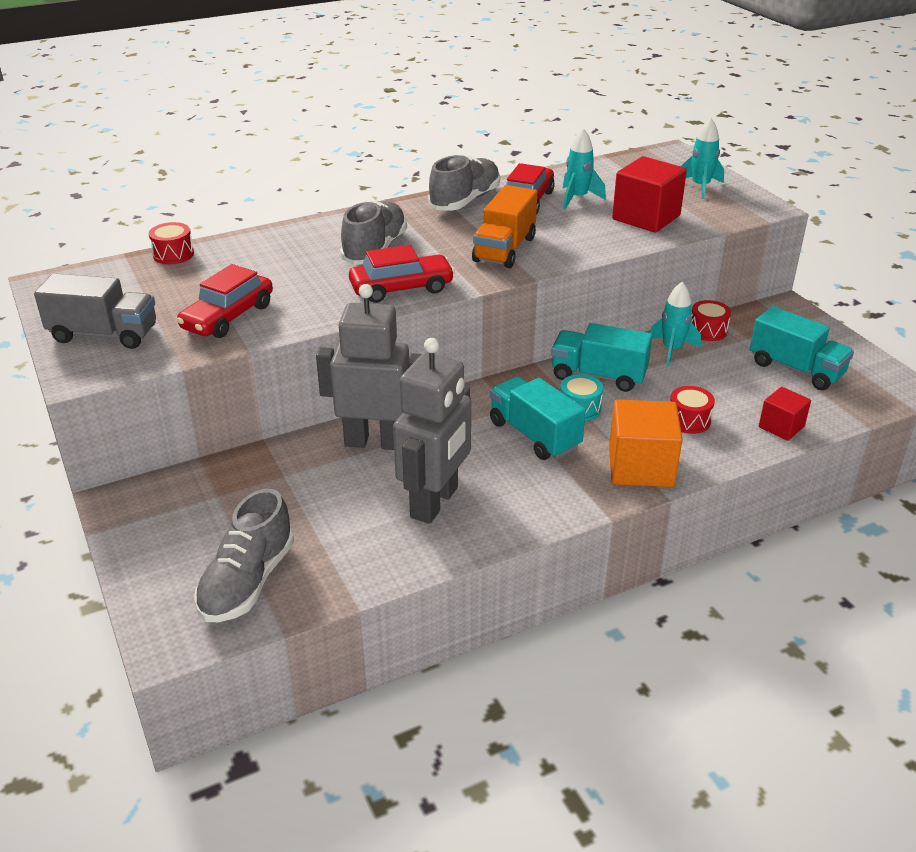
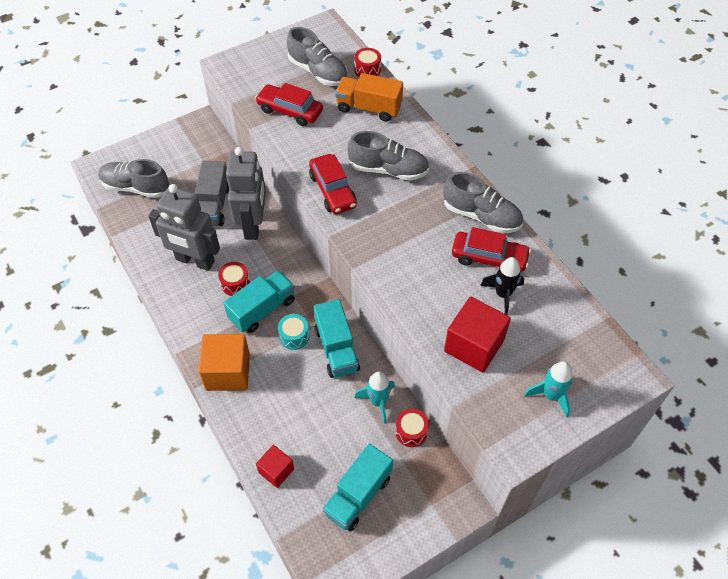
camera: 85 degrees right, 20 degrees up
grey truck [34,273,156,349] -> grey truck moved to [195,161,229,226]
orange truck [472,185,537,268] -> orange truck moved to [335,73,403,122]
turquoise truck [551,323,652,392] -> turquoise truck turned 150 degrees clockwise [314,299,360,378]
turquoise rocket [563,128,606,209] -> black rocket [480,257,524,315]
red drum [670,386,715,434] -> red drum moved to [218,262,250,296]
none -> grey shoe [287,27,348,86]

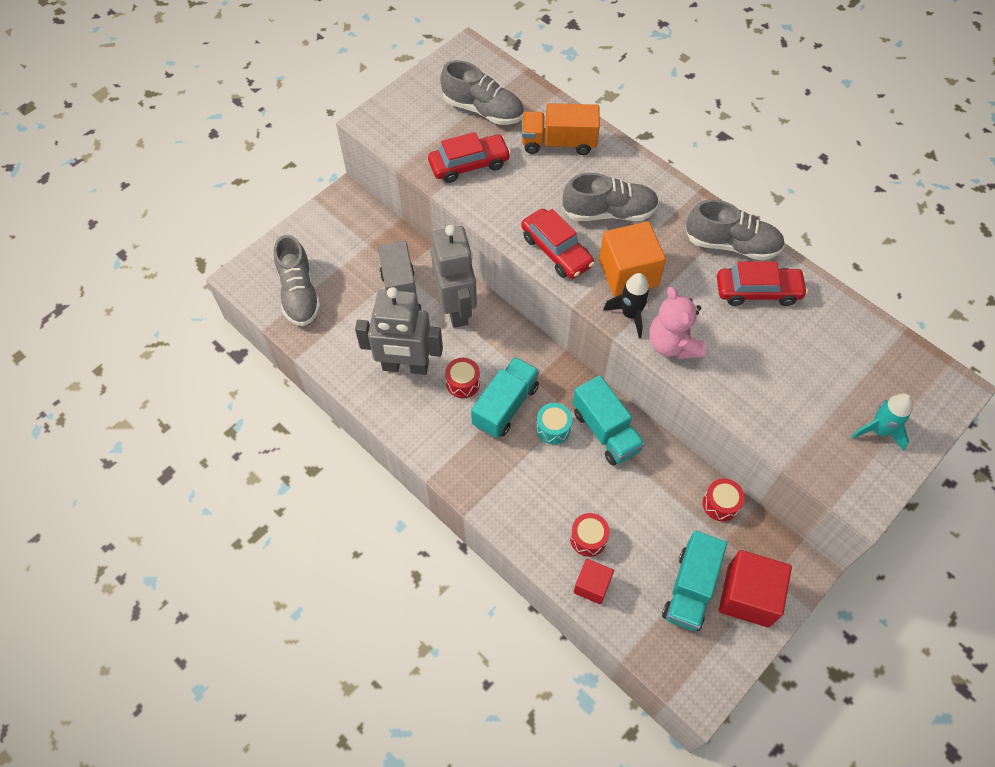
camera: 15 degrees left, 5 degrees up
grey shoe [98,159,169,198] -> grey shoe turned 105 degrees counterclockwise [274,235,321,326]
orange cube [198,334,250,391] -> orange cube moved to [599,221,666,297]
red car [255,83,323,126] -> red car turned 150 degrees clockwise [428,132,511,183]
red drum [354,48,381,77] -> red drum moved to [570,513,610,557]
turquoise rocket [355,372,395,424] -> none
red cube [444,297,511,372] -> red cube moved to [719,550,792,628]
black rocket [480,257,524,315] -> black rocket moved to [603,273,650,338]
none -> pink teddy bear [649,287,706,359]

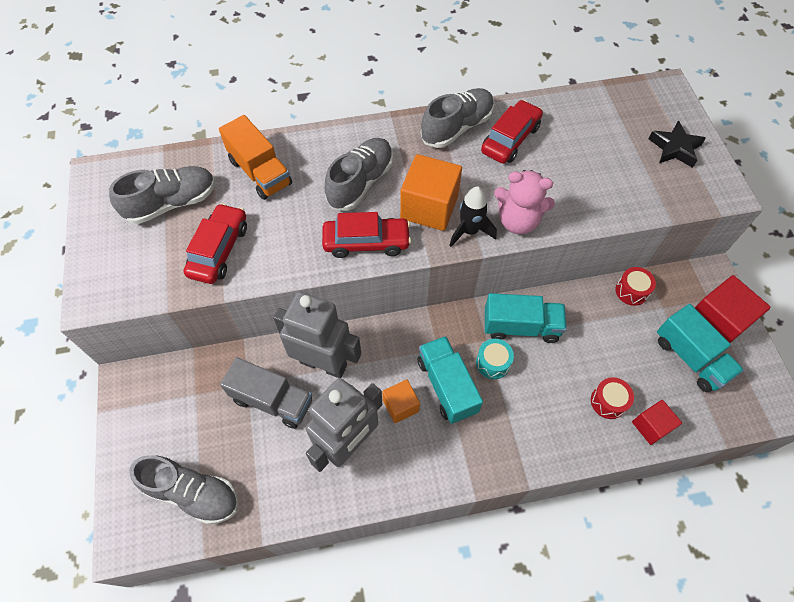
camera: 55 degrees left, 0 degrees up
red drum [445,358,480,398] -> orange cube [382,379,420,423]
orange truck [522,103,600,155] -> orange truck turned 75 degrees counterclockwise [219,115,292,200]
turquoise rocket [851,394,913,451] -> black star [648,120,706,168]

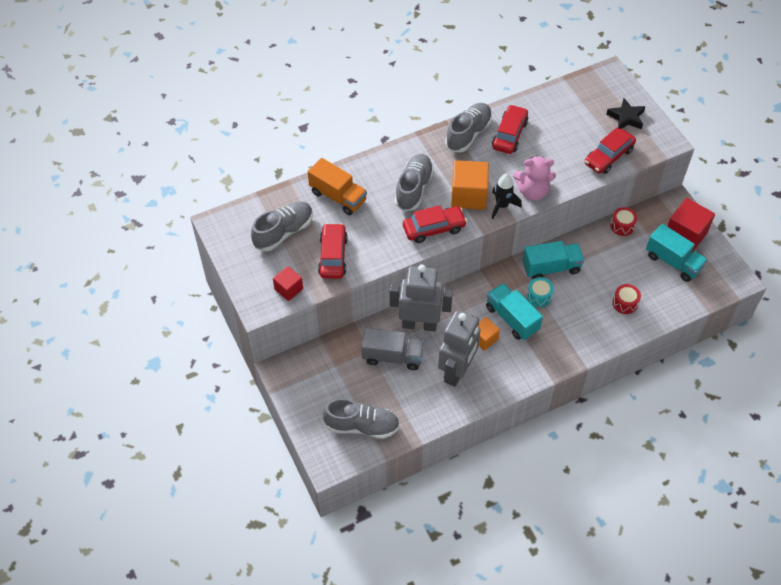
camera: 15 degrees left, 5 degrees down
red cube [632,400,682,445] -> red cube moved to [273,266,303,301]
none -> red car [585,127,636,174]

